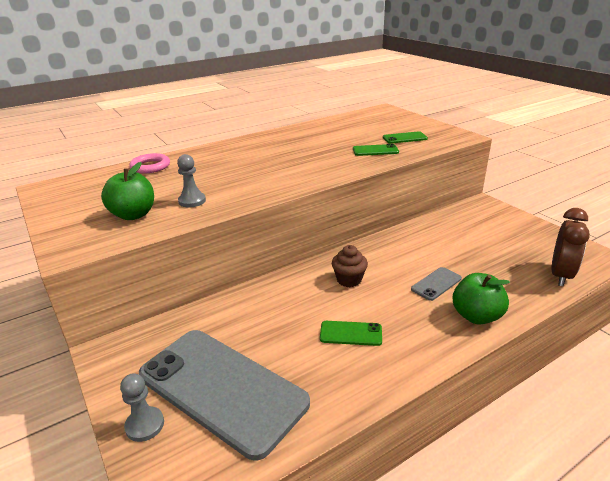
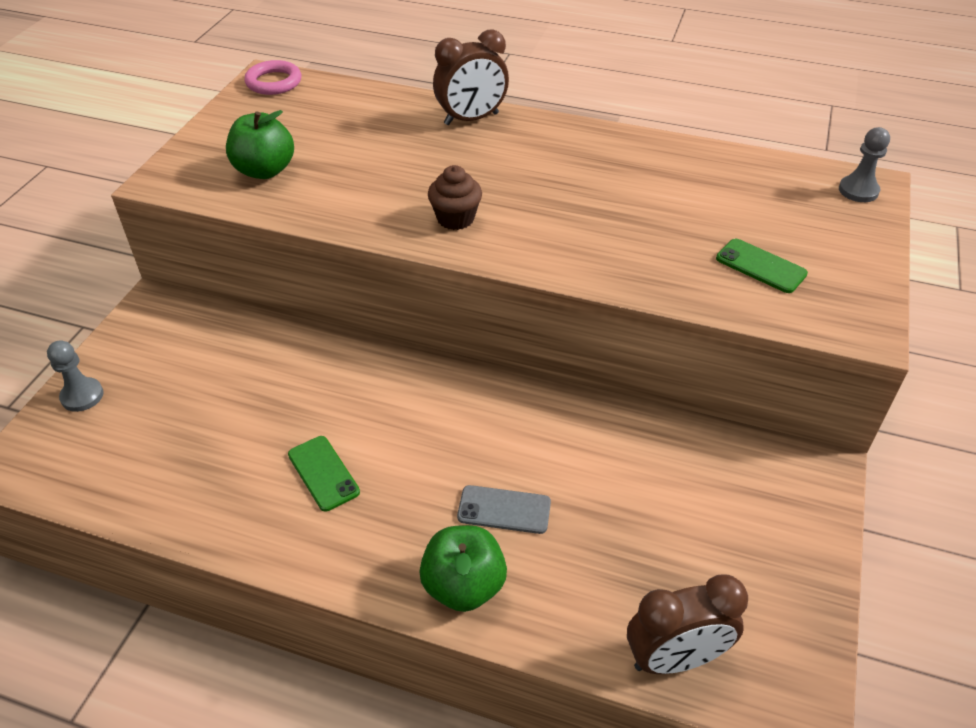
camera: 50 degrees right, 15 degrees up
pink ring [129,153,170,174] -> pink ring moved to [244,60,301,95]
grey phone [139,330,310,460] -> none
grey pawn [177,154,206,207] -> grey pawn moved to [839,127,890,202]
brown cupcake [332,245,368,287] -> brown cupcake moved to [428,165,482,230]
green phone [353,144,399,156] -> none
none -> brown clock [433,29,509,125]

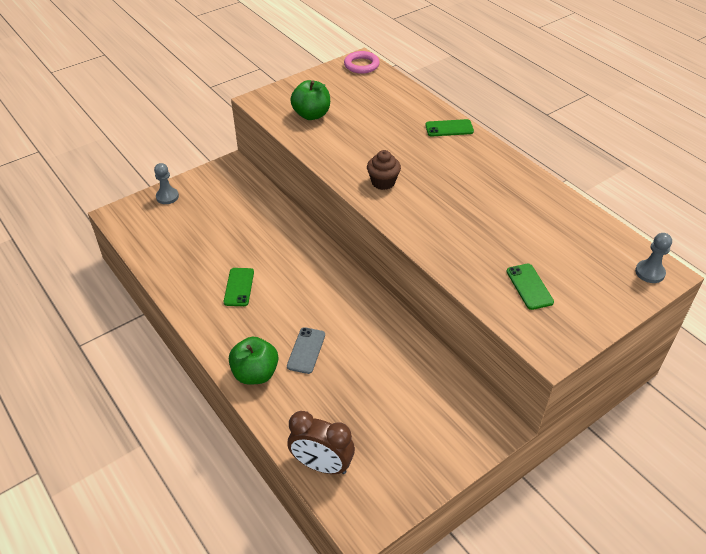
camera: 35 degrees right, 0 degrees up
brown clock [433,29,509,125] -> green phone [425,119,474,136]
grey phone [457,485,551,534] -> grey phone turned 60 degrees clockwise [287,327,325,374]

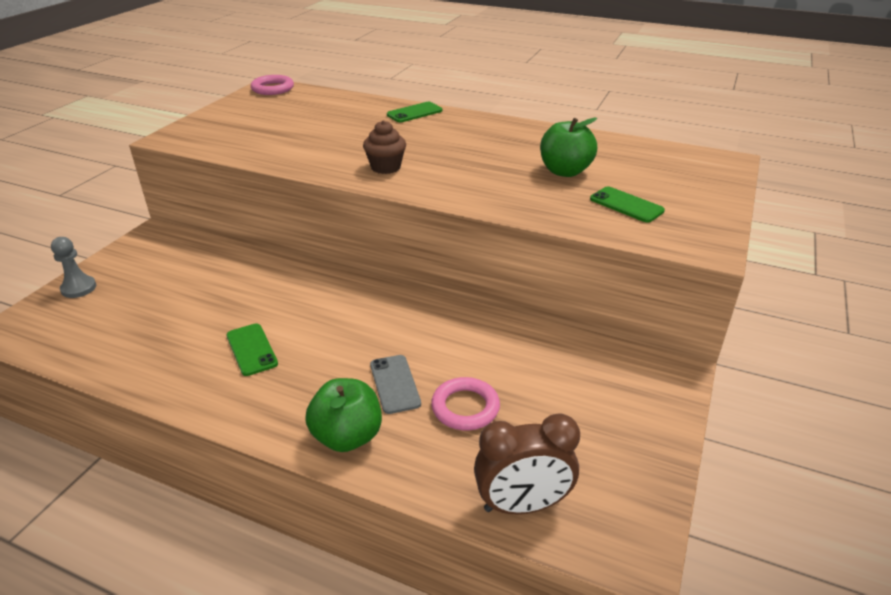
camera: 30 degrees left, 10 degrees down
green apple [290,80,330,120] -> green apple moved to [540,117,597,177]
grey pawn [635,233,672,283] -> none
none -> pink ring [431,377,500,430]

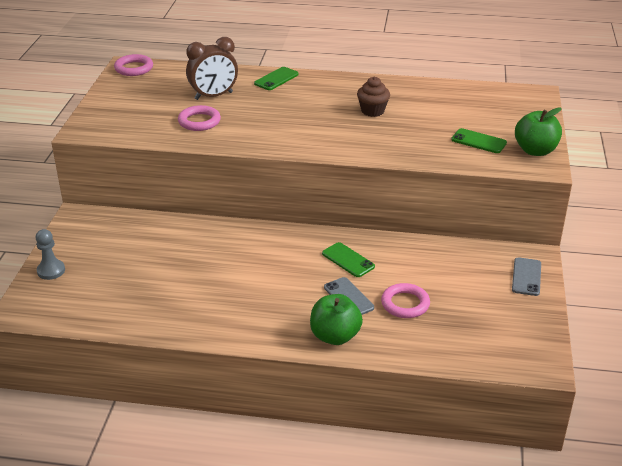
camera: 15 degrees left, 0 degrees up
green phone [226,323,278,376] -> green phone moved to [322,242,375,277]
brown cupcake [363,120,406,174] -> brown cupcake moved to [357,77,390,117]
brown clock [474,413,580,514] -> brown clock moved to [186,37,238,100]
green apple [540,117,597,177] -> green apple moved to [515,107,562,156]
none -> pink ring [178,105,221,131]
none -> grey phone [512,257,541,296]

